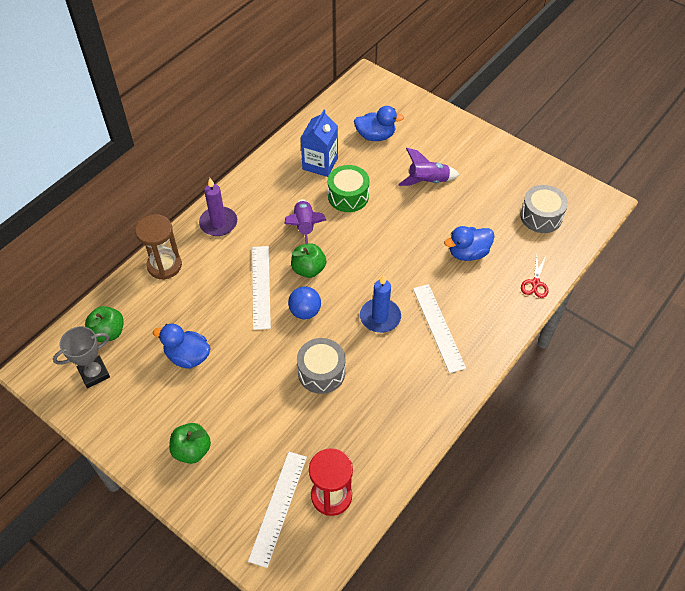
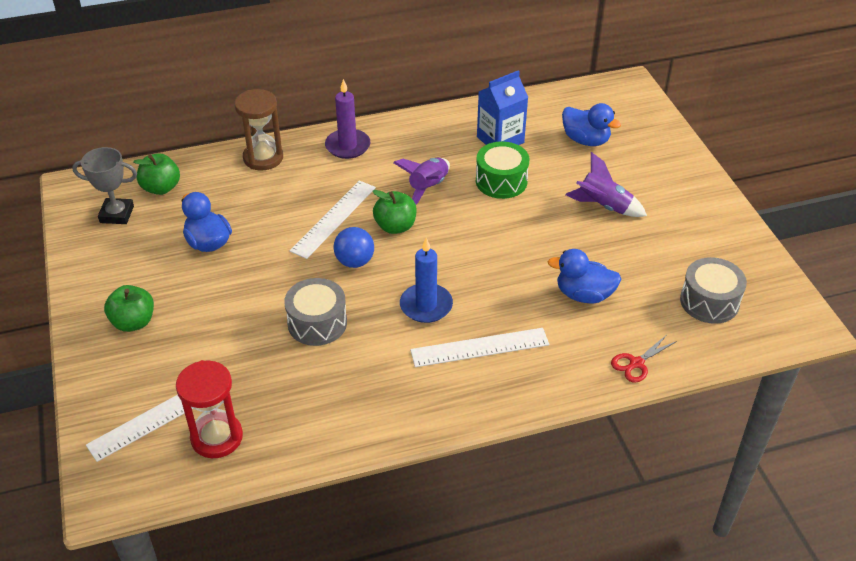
camera: 35 degrees right, 10 degrees down
white ruler [413,284,466,373] -> white ruler turned 60 degrees clockwise [410,328,549,367]

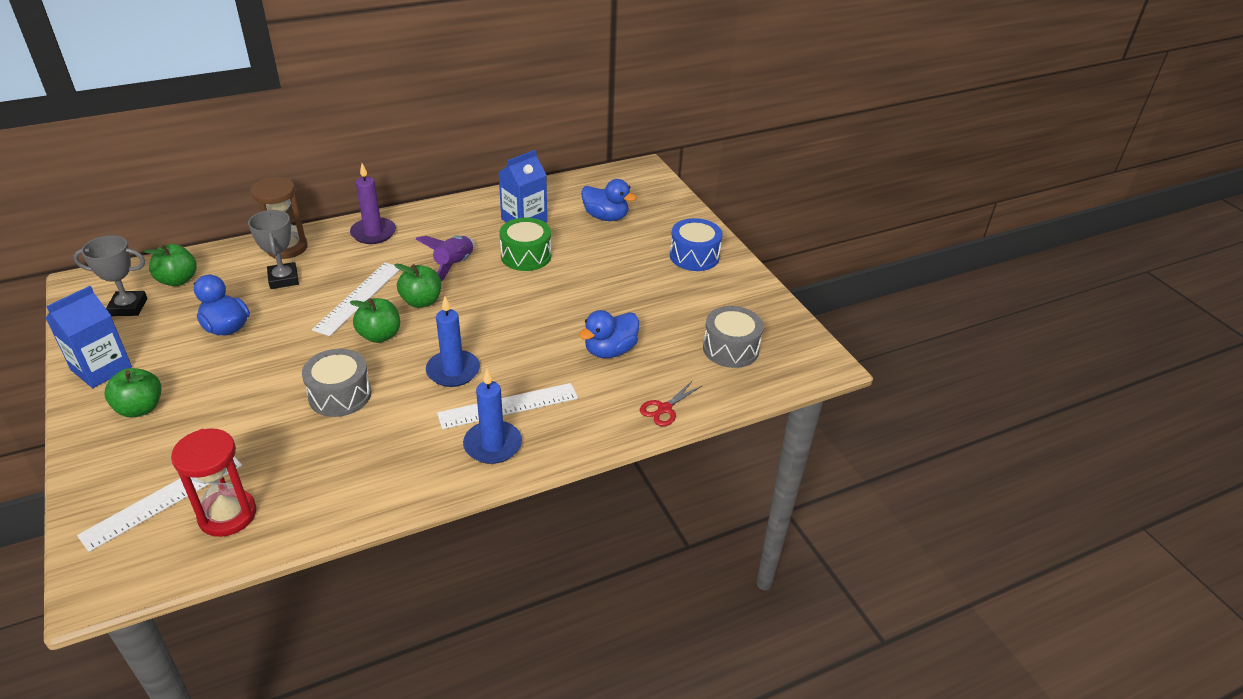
camera: 10 degrees left, 5 degrees down
blue ball [333,227,374,268] -> green apple [349,298,400,343]
blue duck [548,249,621,304] -> blue duck turned 45 degrees counterclockwise [579,310,639,358]
purple rocket [565,152,647,217] -> none
none -> blue carton [45,286,132,388]
none -> grey trophy [248,210,299,289]
none -> blue candle [463,369,522,464]
none -> blue drum [670,218,723,271]

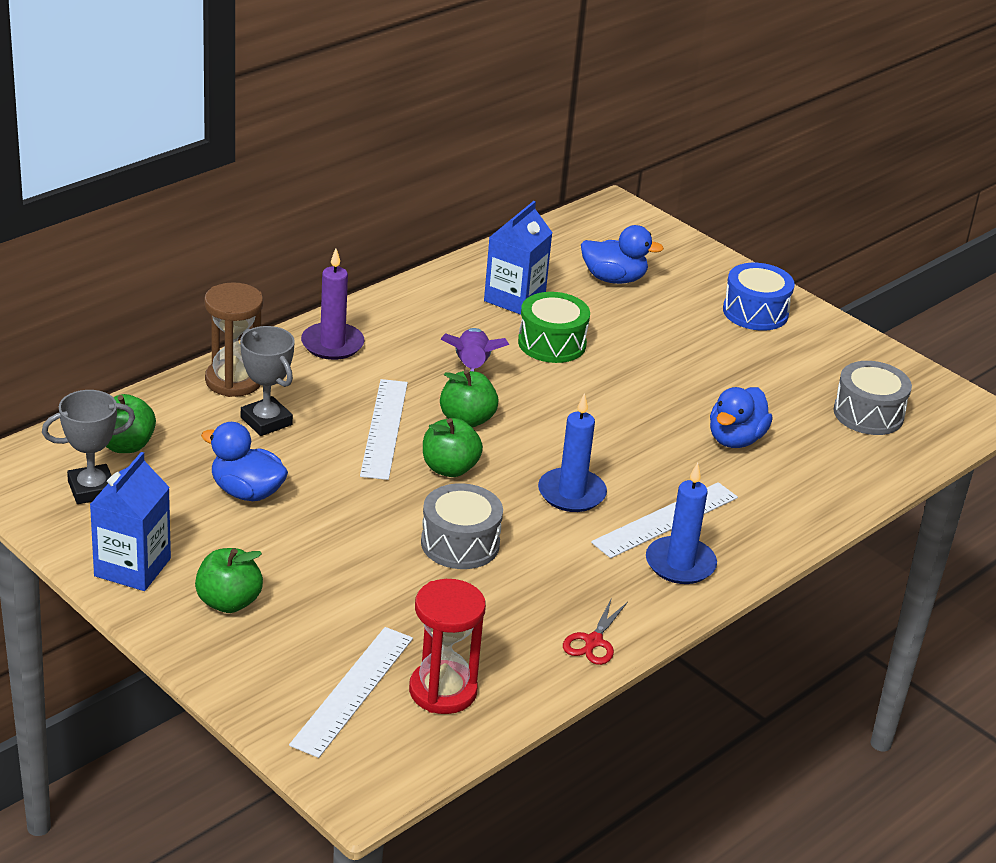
camera: 20 degrees left, 5 degrees down
red scissors [640,380,702,426] -> red scissors moved to [563,597,628,665]

